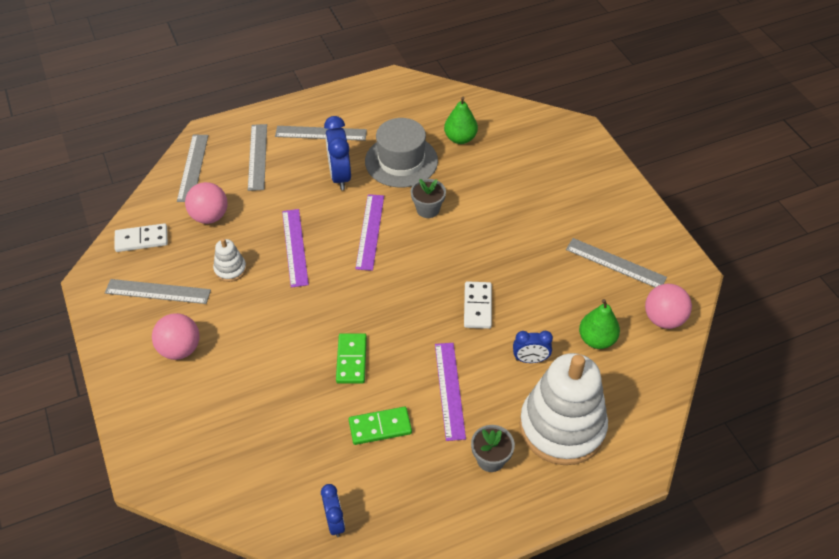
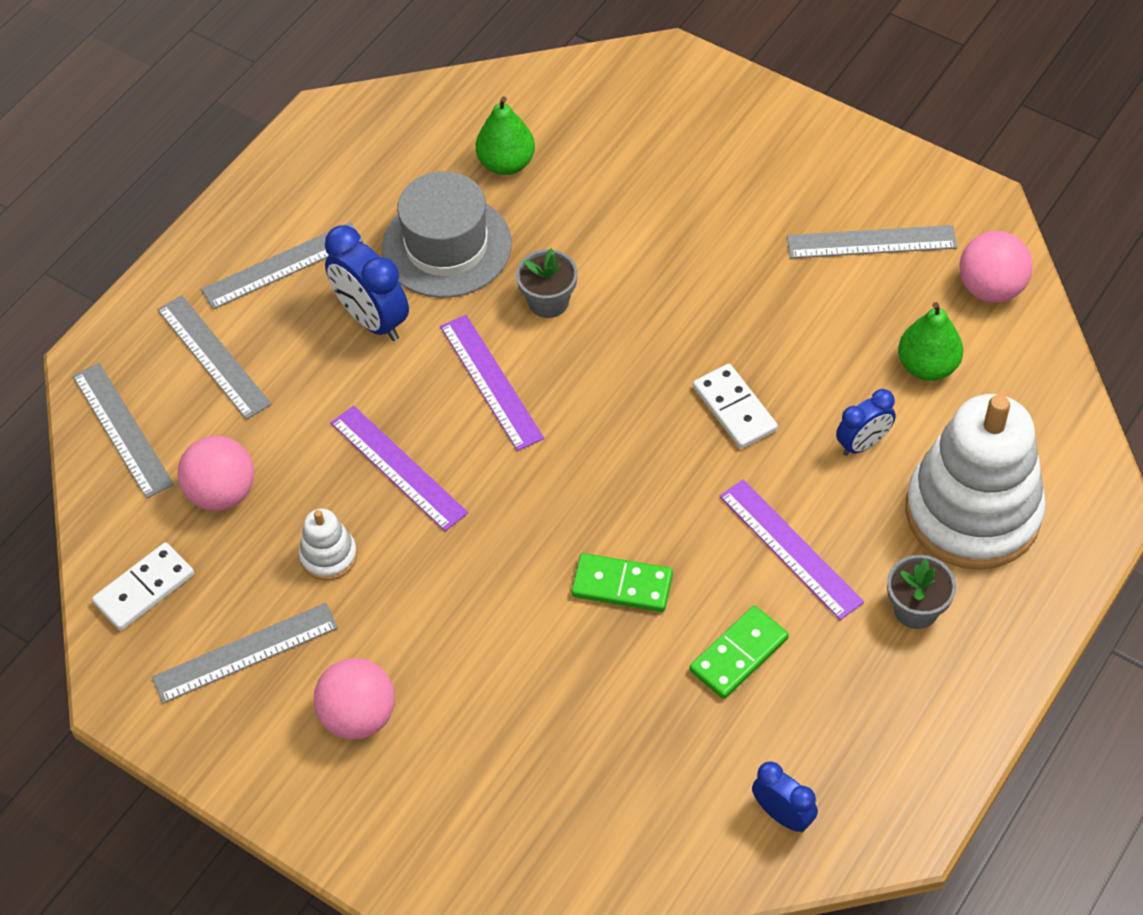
camera: 30 degrees left, 5 degrees up
green domino [336,333,367,384] -> green domino turned 45 degrees counterclockwise [571,553,673,612]

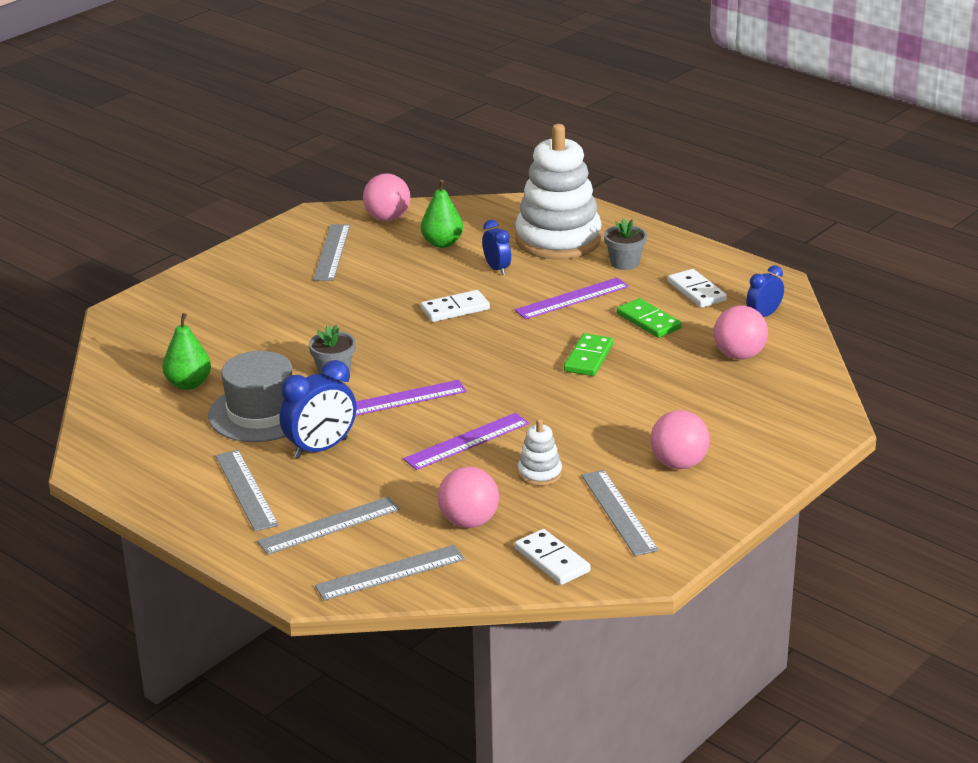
camera: 85 degrees left, 25 degrees down
none -> white domino [668,269,727,308]
none -> pink ball [714,306,768,360]

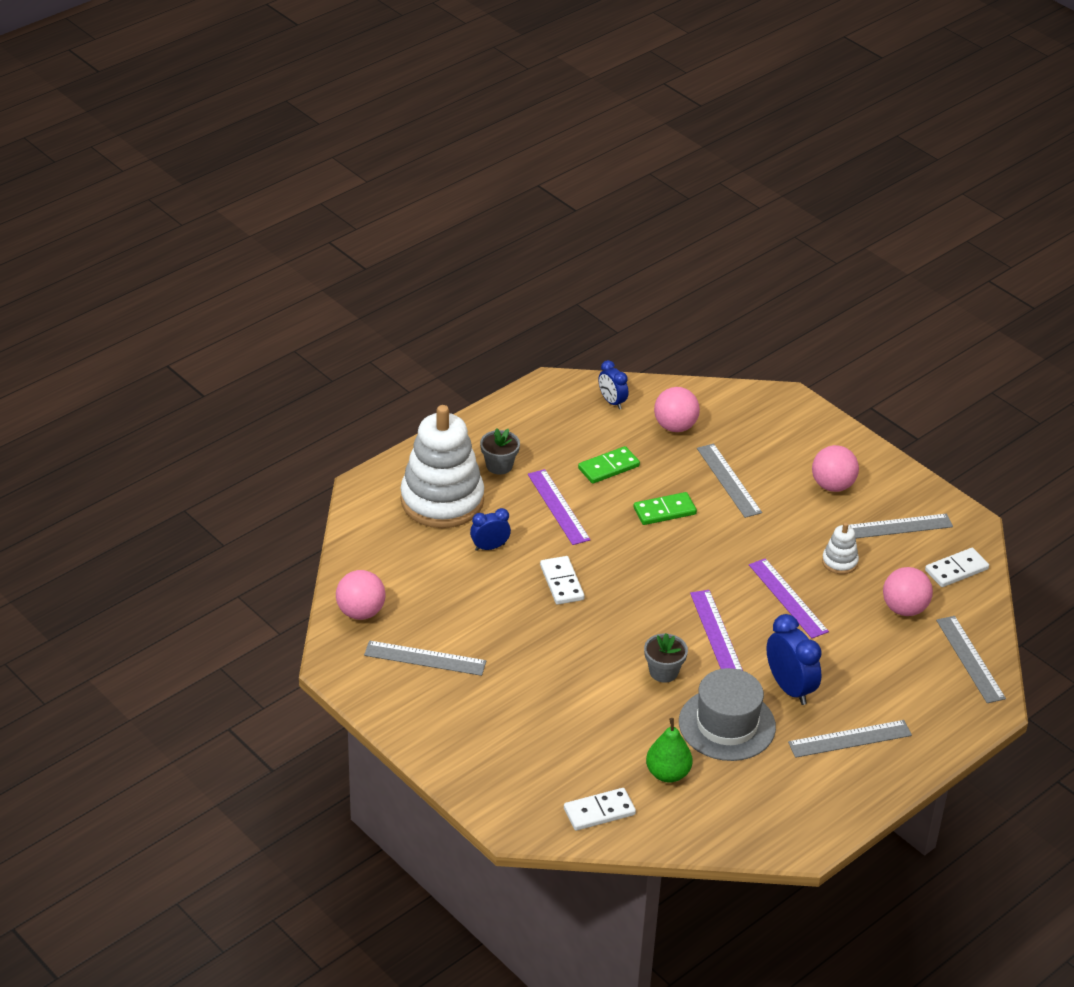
camera: 85 degrees left, 10 degrees up
grey ruler [257,496,400,555] -> grey ruler moved to [697,444,762,518]
green pear [421,180,463,248] -> none
green domino [564,333,613,376] -> green domino turned 45 degrees counterclockwise [633,492,697,525]
white domino [668,269,727,308] -> white domino moved to [564,788,636,831]

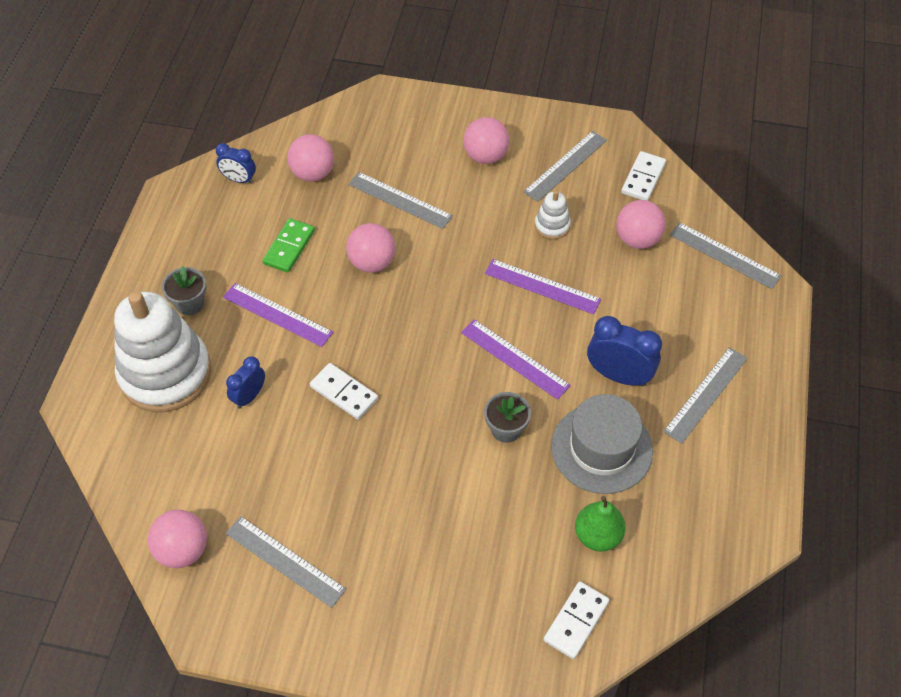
camera: 35 degrees left, 15 degrees up
grey ruler [364,640,486,676] -> grey ruler turned 60 degrees clockwise [226,516,346,608]
green domino [633,492,697,525] -> pink ball [346,223,396,273]

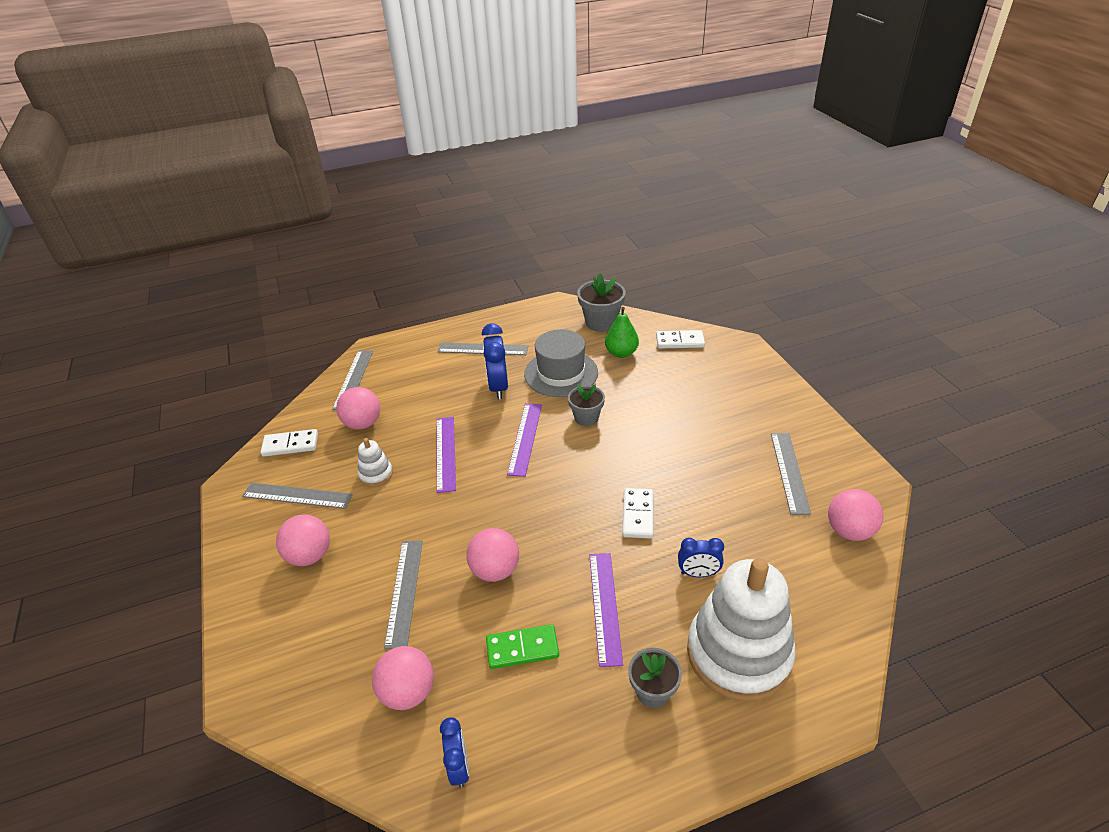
camera: 120 degrees left, 15 degrees down
none -> grey flower pot [577,273,626,332]

